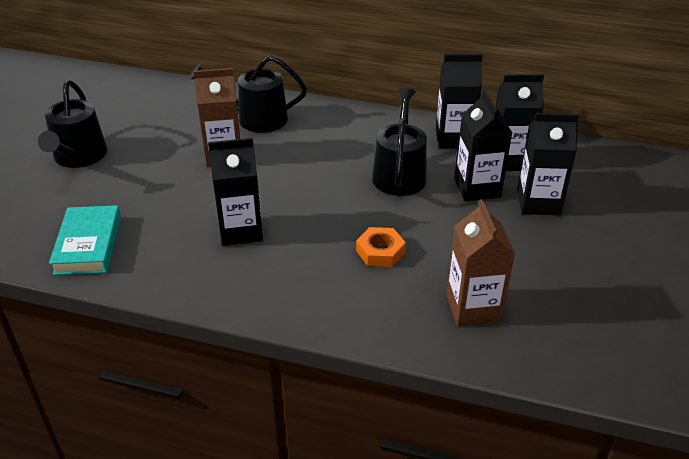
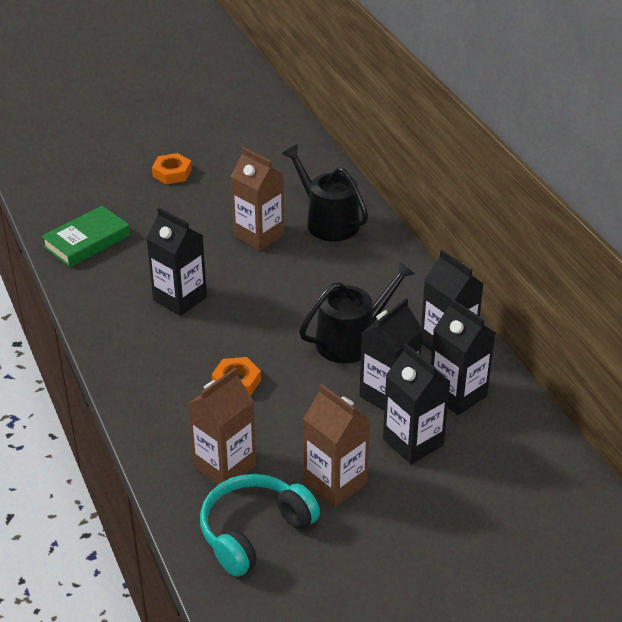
camera: 50 degrees right, 0 degrees up
black watering can [38,80,107,168] -> orange nut [152,153,192,185]
turquoise book [49,205,121,275] -> green book [42,206,131,267]
none -> turquoise headphones [200,474,320,577]
none -> brown carton [303,384,370,507]

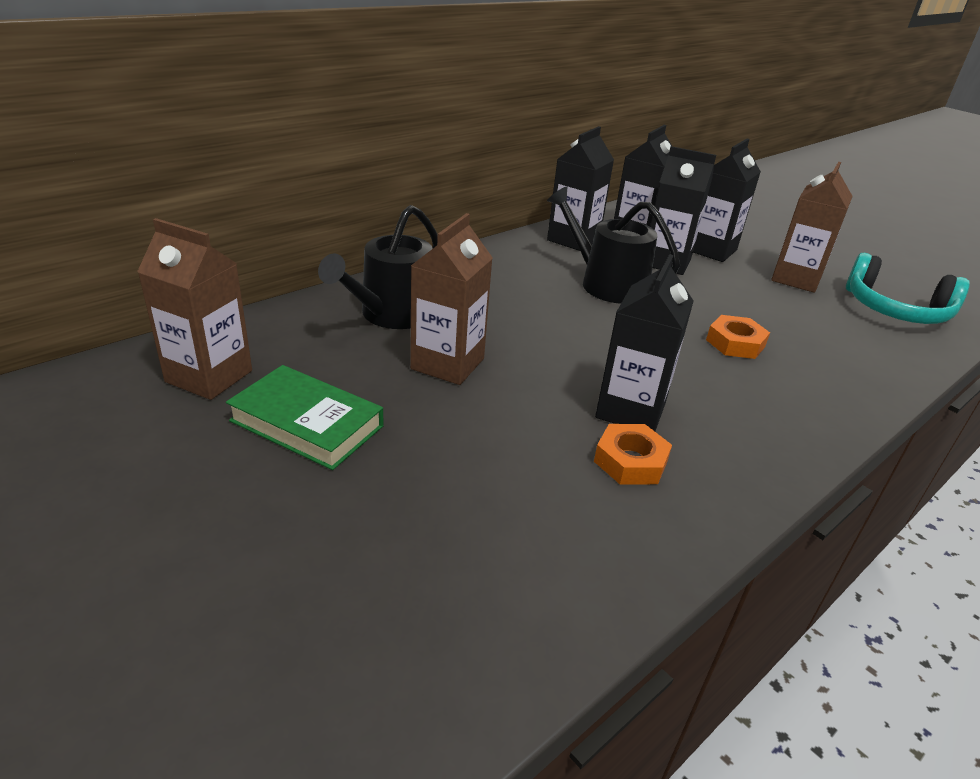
camera: 110 degrees left, 5 degrees down
green book [42,206,131,267] -> green book moved to [226,365,384,470]
orange nut [152,153,192,185] -> orange nut moved to [594,424,672,484]
brown carton [188,368,256,485] -> brown carton moved to [137,218,252,400]

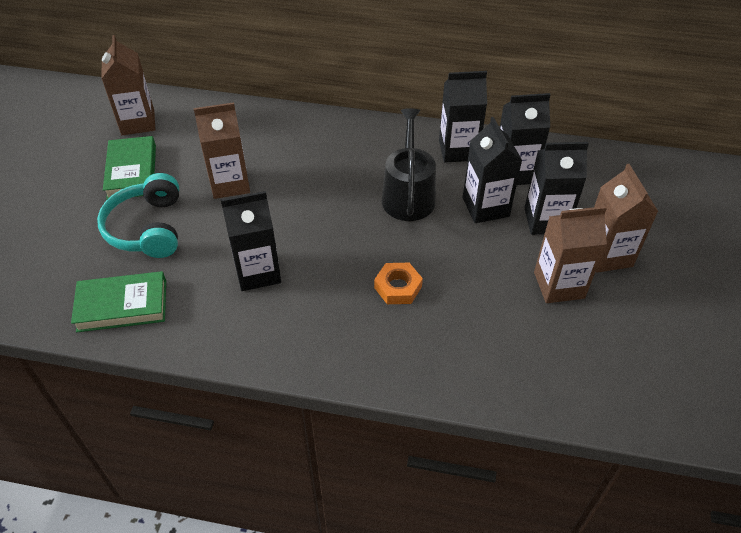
camera: 55 degrees right, 15 degrees up
black watering can [318,205,438,329] -> none
orange nut [594,424,672,484] -> none
turquoise headphones [846,253,970,324] -> turquoise headphones moved to [97,173,179,258]
none -> green book [71,271,166,332]
none -> brown carton [594,164,658,273]

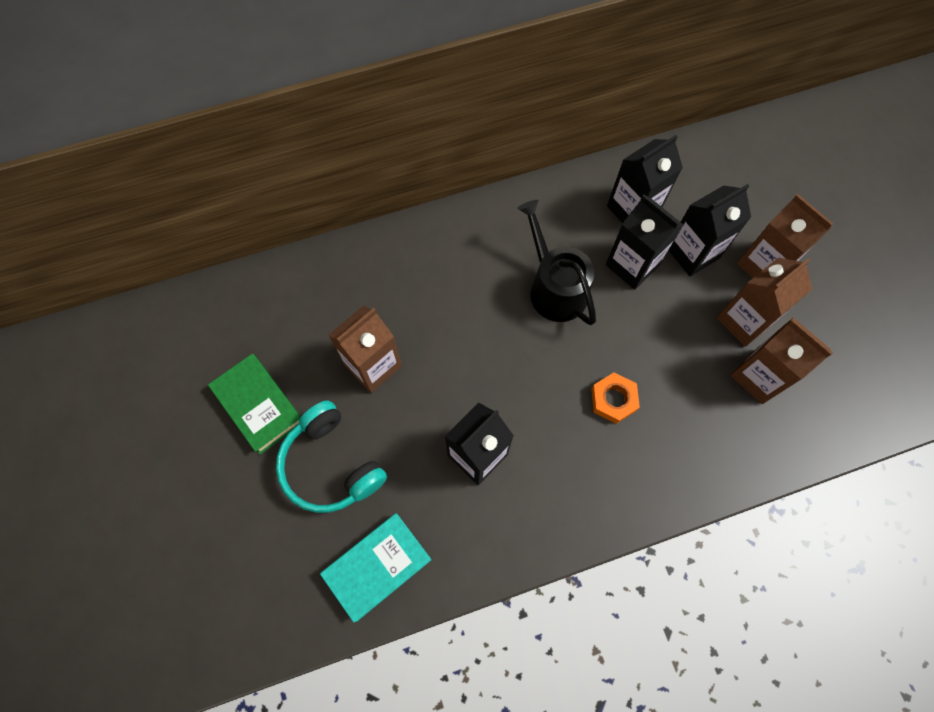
camera: 30 degrees left, 20 degrees up
green book [71,271,166,332] -> turquoise book [320,513,432,622]
brown carton [101,35,155,135] -> brown carton moved to [730,317,833,404]
black carton [439,71,487,162] -> none

